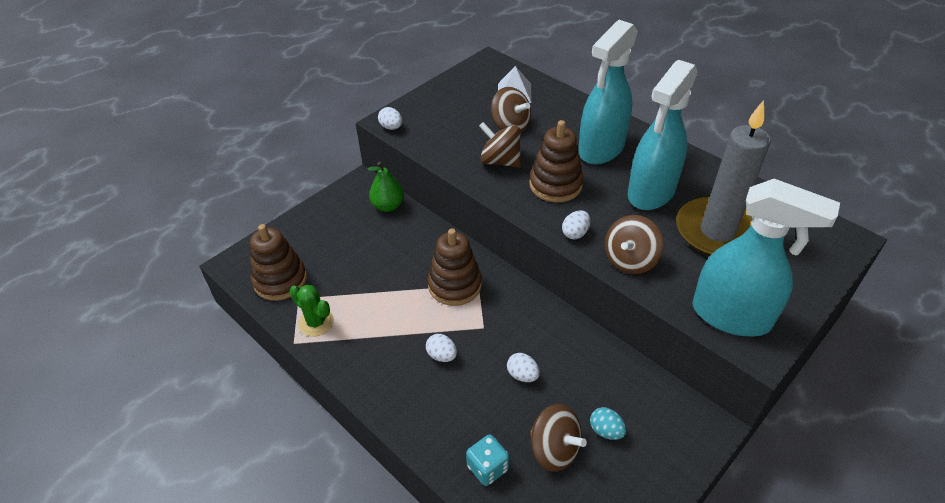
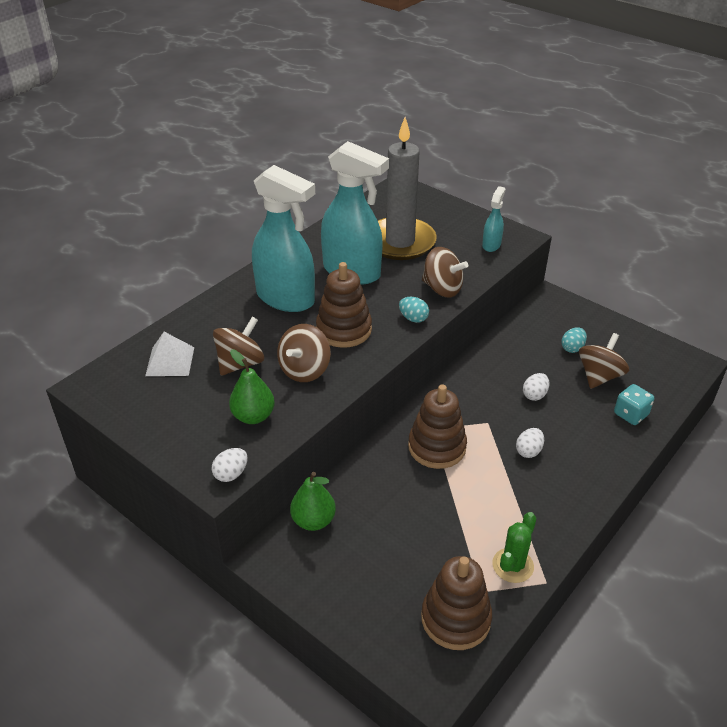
camera: 95 degrees left, 5 degrees down
white egg [562,210,590,239] -> turquoise egg [399,297,429,323]
turquoise spray bottle [693,179,840,336] -> turquoise spray bottle [482,186,505,252], size x0.46
none -> green pear [229,349,275,424]

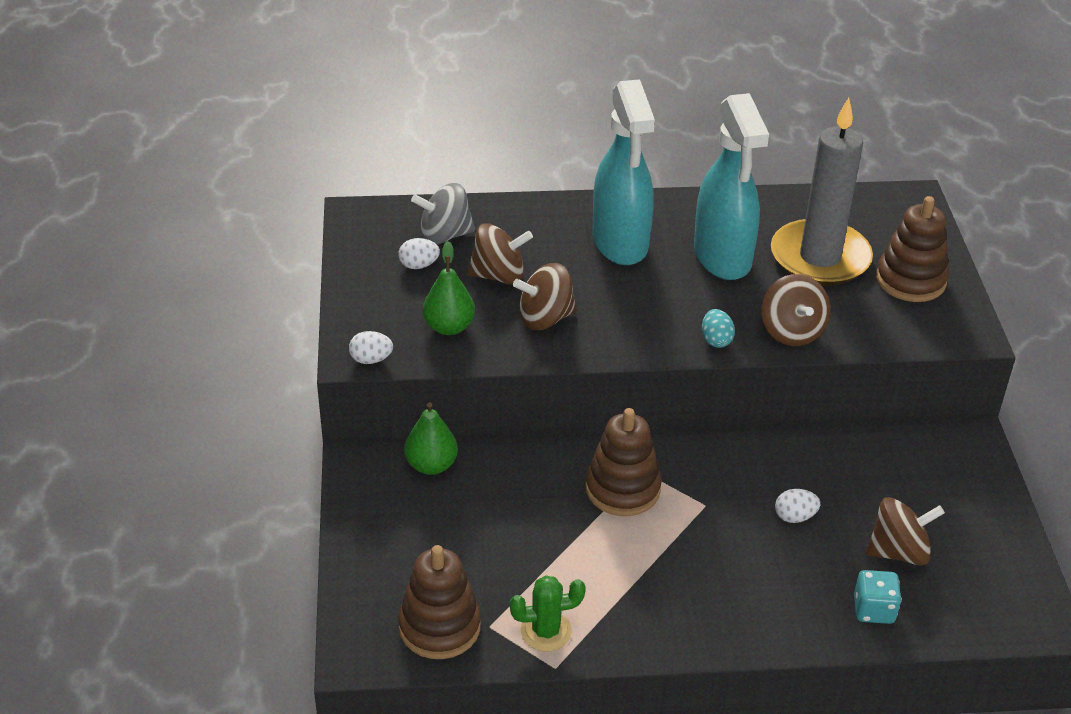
camera: 45 degrees right, 0 degrees up
white pyramid [145,332,194,376] -> grey spinning top [411,183,475,245]
brown stacking toy [316,262,372,348] -> brown stacking toy moved to [876,196,949,302]
turquoise spray bottle [482,186,505,252] -> none
white egg [516,428,544,458] -> white egg moved to [399,238,440,269]
turquoise egg [562,327,587,353] -> none

